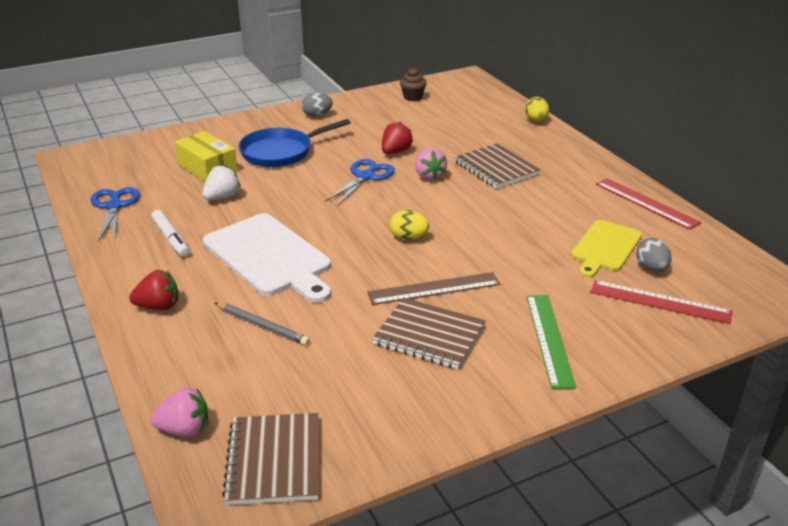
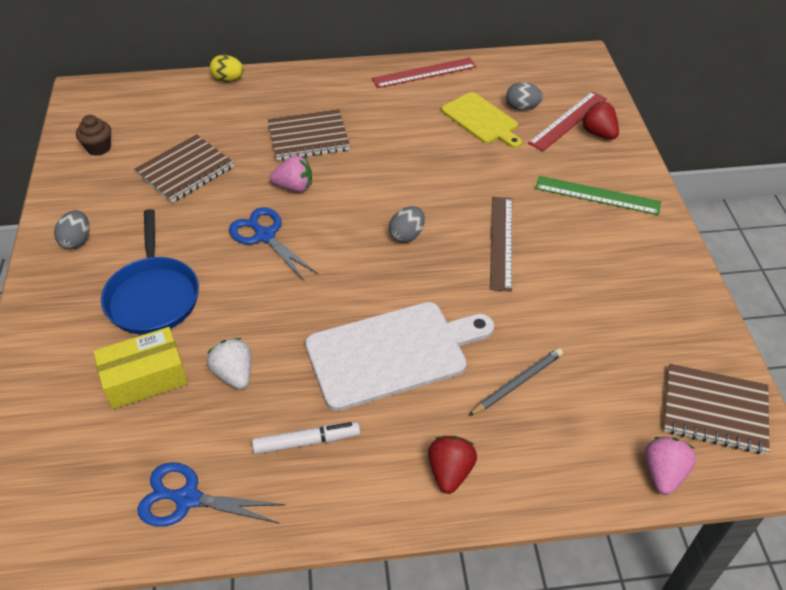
camera: 70 degrees left, 15 degrees up
brown notebook [372,297,486,369] -> brown notebook moved to [134,134,234,203]
red strawberry [382,122,413,154] -> red strawberry moved to [581,102,619,139]
yellow egg [390,210,429,240] -> grey egg [389,206,425,243]

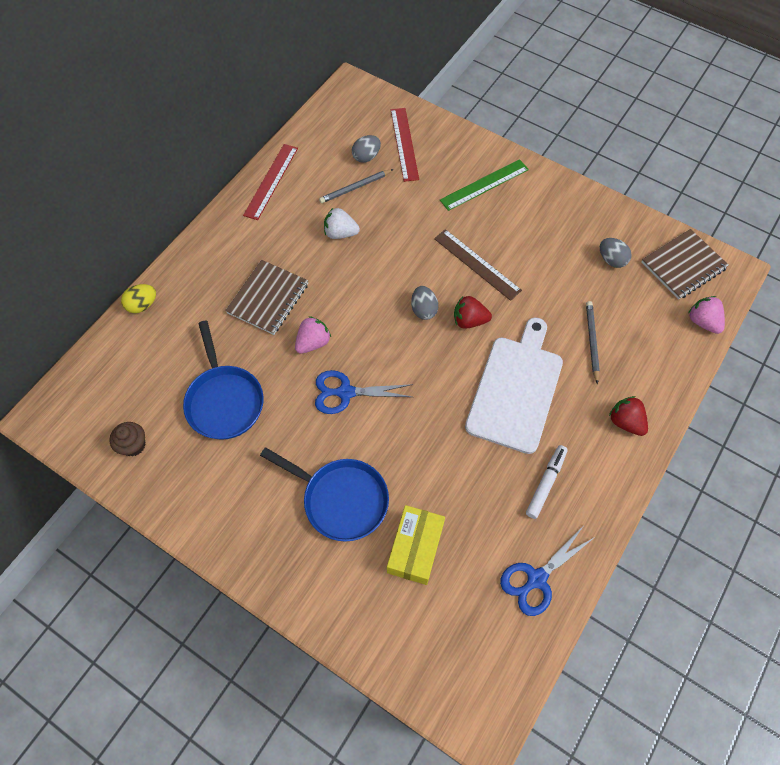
camera: 50 degrees left, 15 degrees up
grey egg [54,210,90,249] -> grey egg moved to [600,238,631,268]
brown notebook [134,134,234,203] -> blue pan [183,321,264,440]
white strawberry [207,338,251,389] -> white strawberry moved to [324,208,360,239]
yellow cutting board [441,92,522,148] -> grey pencil [319,169,394,203]
red strawberry [581,102,619,139] -> red strawberry moved to [454,296,492,329]

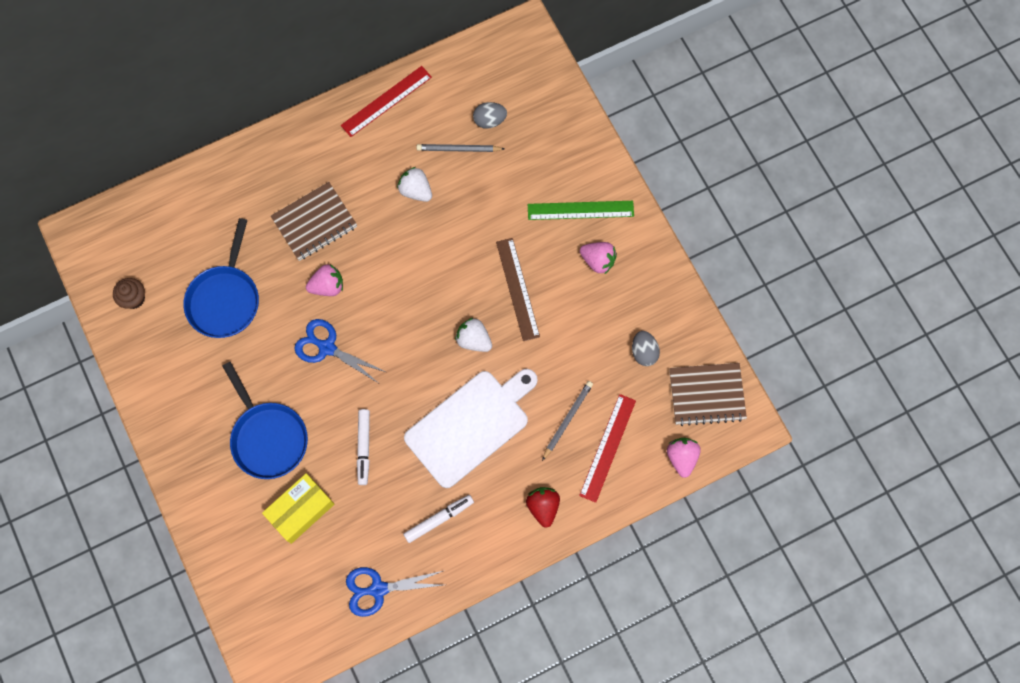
camera: 30 degrees right, 10 degrees up
yellow egg [121,284,156,313] -> none
red ruler [391,108,419,182] -> red ruler moved to [579,394,636,503]
grey egg [411,286,438,320] -> none
red strawberry [454,296,492,329] -> white strawberry [455,318,492,352]
none -> white marker [357,409,370,485]
none -> pink strawberry [580,242,617,274]

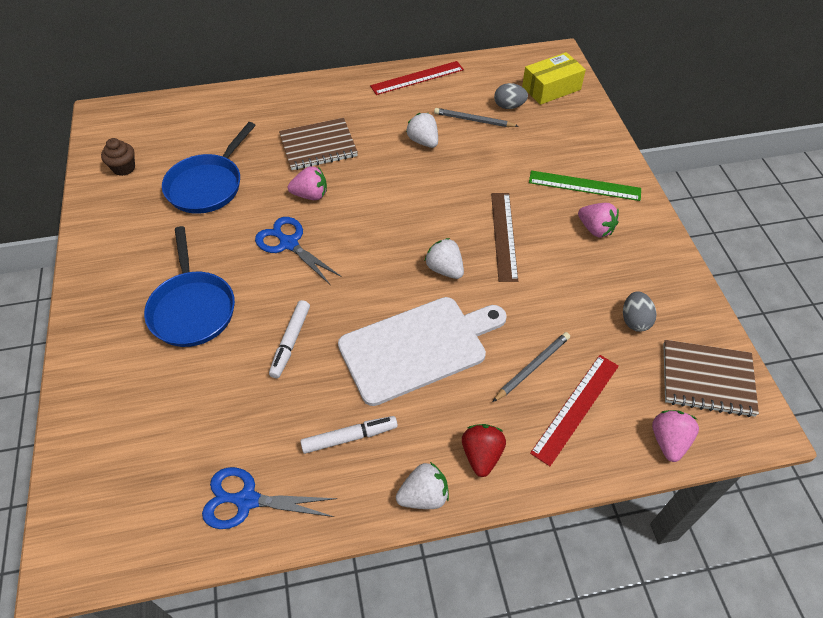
camera: 15 degrees right, 20 degrees down
yellow box [262,473,334,544] -> yellow box moved to [522,52,586,105]
none -> white strawberry [396,462,449,509]

